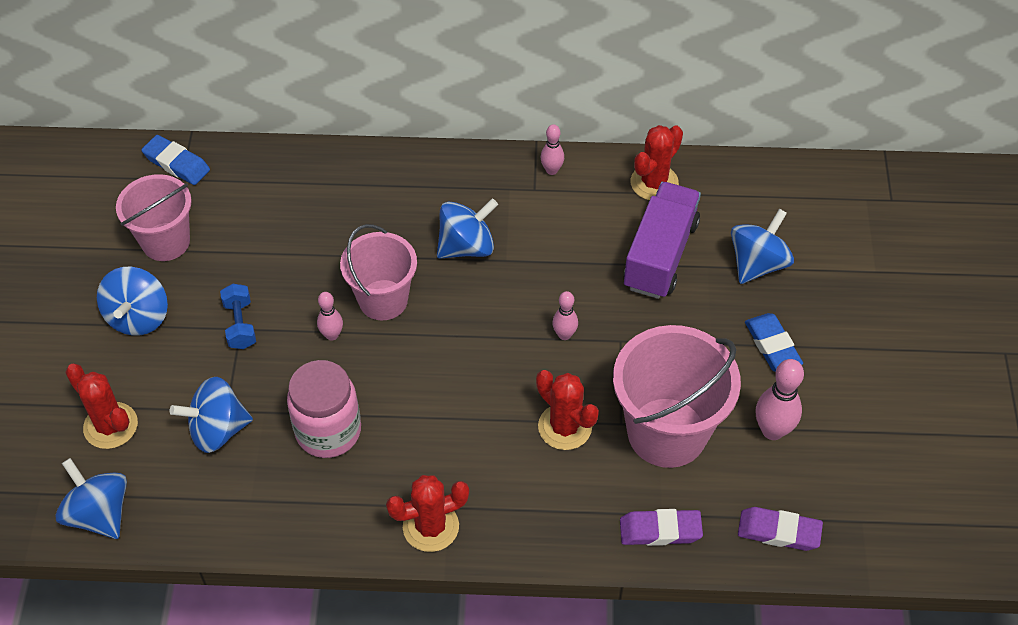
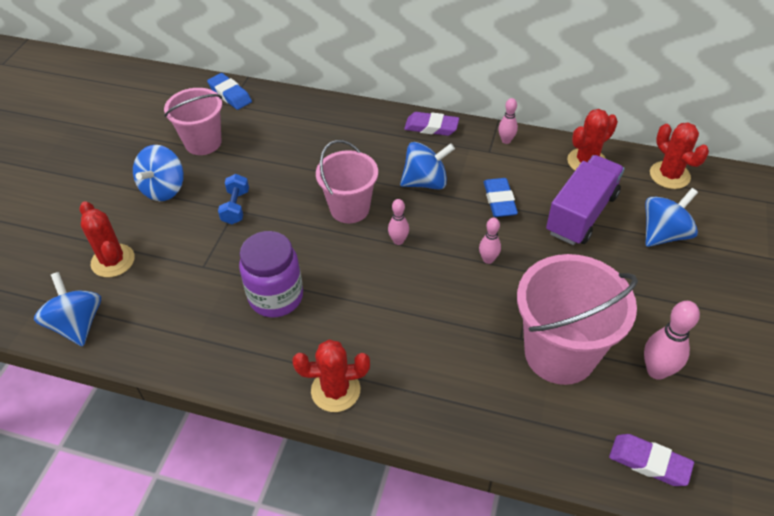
camera: 15 degrees right, 5 degrees down
blue spinning top [170,377,253,453] -> none
pink jar [287,360,361,458] -> purple jar [239,231,303,317]
pink bowling pin [317,292,343,341] -> pink bowling pin moved to [388,199,409,245]
red cactus [536,370,599,450] -> red cactus moved to [650,122,709,189]
purple eraser [620,509,703,546] -> purple eraser moved to [404,112,459,136]
blue eraser [745,313,803,372] -> blue eraser moved to [484,178,518,217]

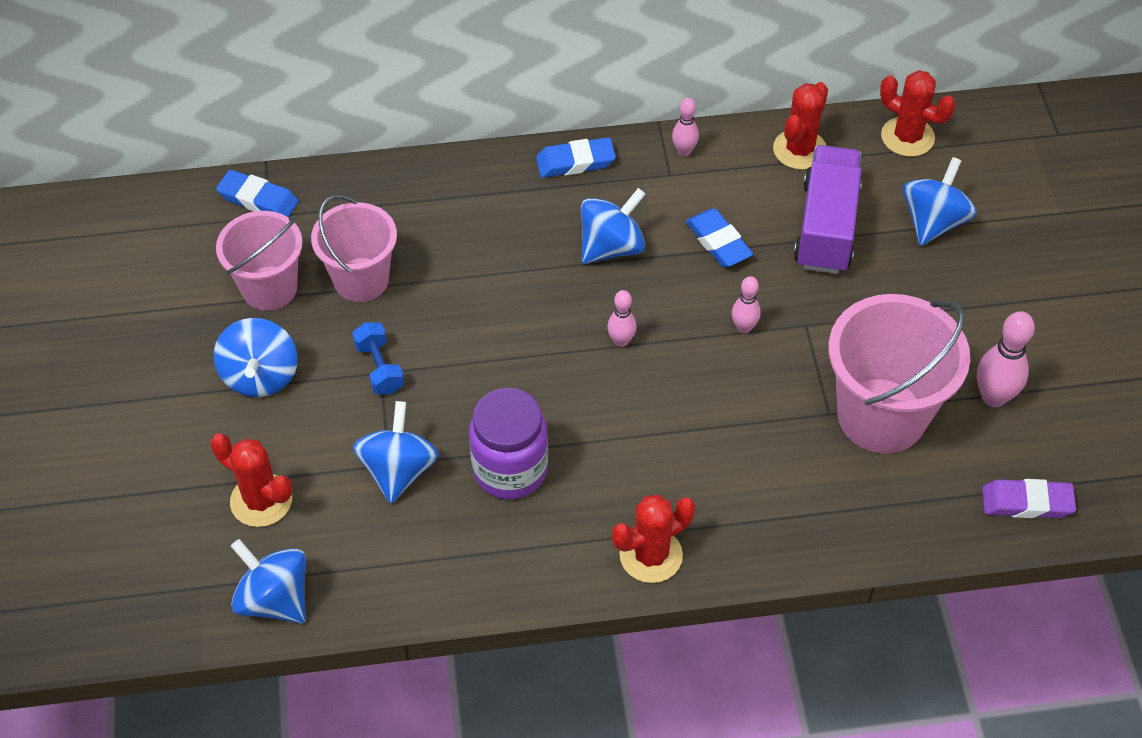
camera: 25 degrees left, 5 degrees up
pink bucket [316,140,378,224] -> pink bucket moved to [311,195,397,302]
purple eraser [404,112,459,136] -> blue eraser [536,137,616,178]
none -> blue spinning top [353,401,439,504]

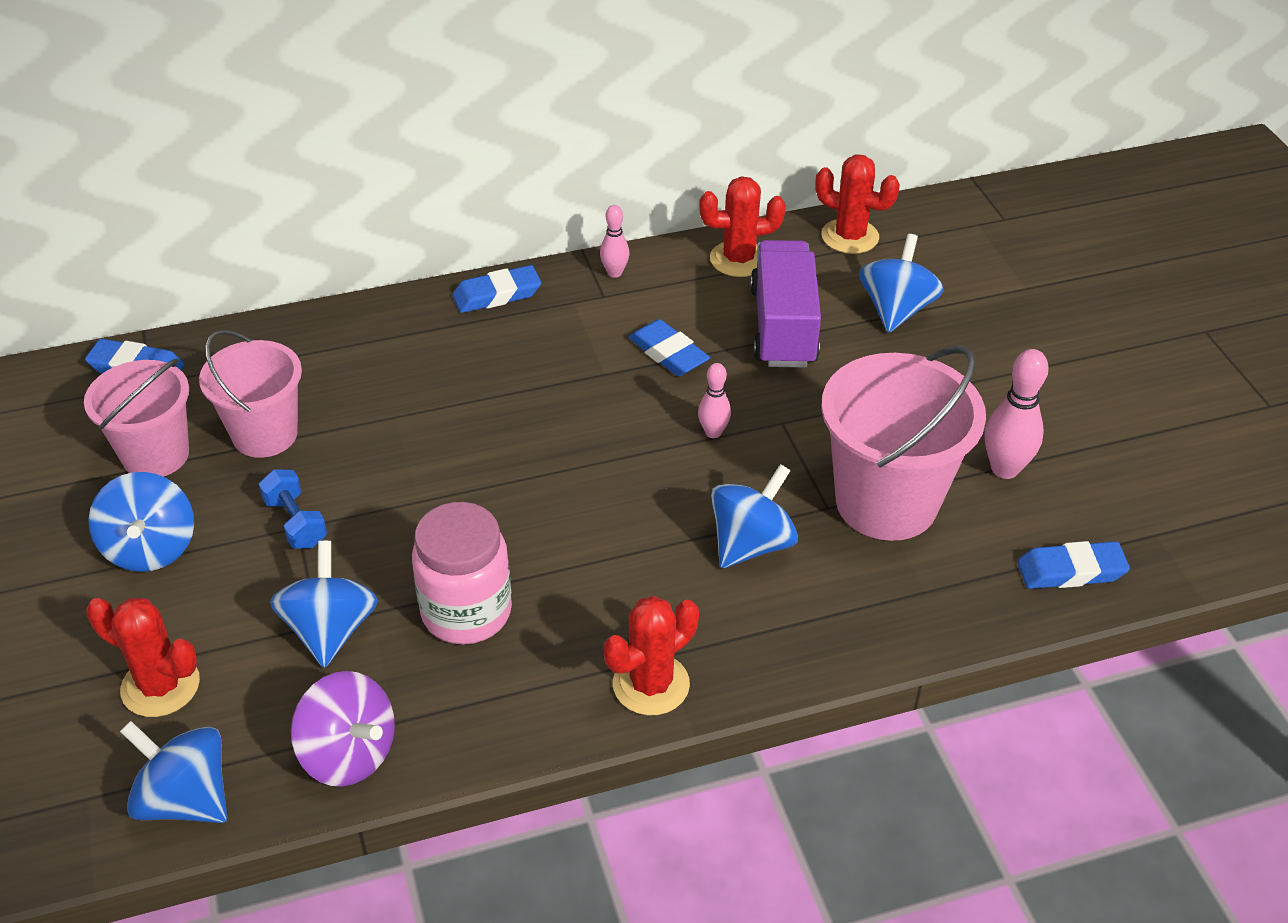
camera: 10 degrees left, 10 degrees down
purple jar [469,388,548,499] -> pink jar [412,502,512,644]
blue spinning top [581,188,646,264] -> blue spinning top moved to [711,464,798,568]
pink bowling pin [607,290,637,347] -> none
red cactus [773,82,828,170] -> red cactus turned 60 degrees clockwise [699,176,786,277]
purple eraser [982,479,1076,518] -> blue eraser [1017,541,1130,589]
none -> purple spinning top [291,671,395,787]

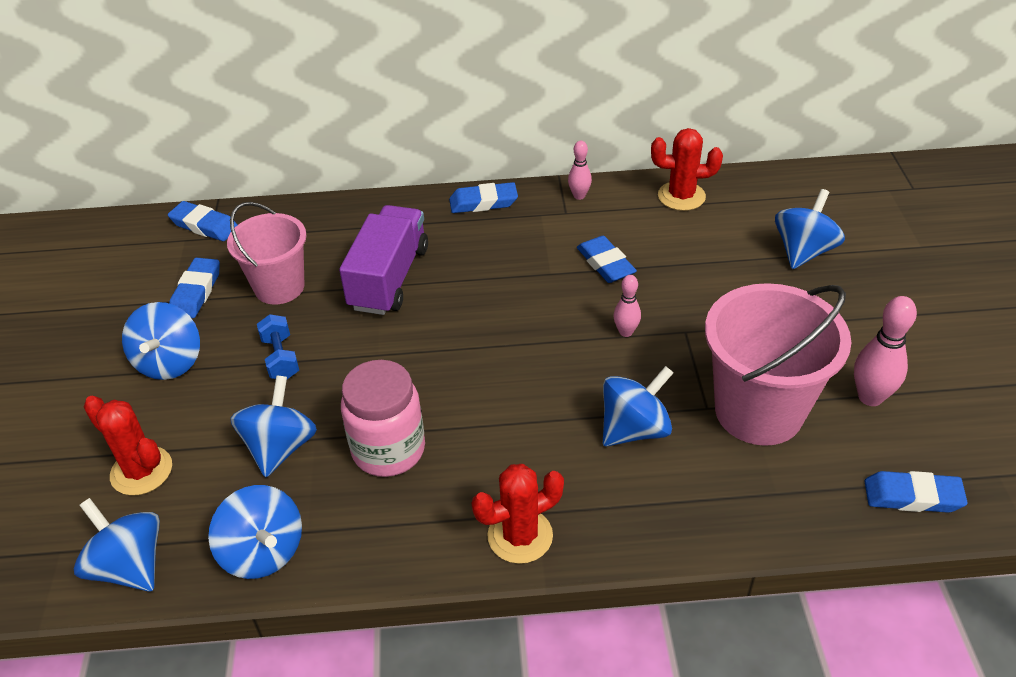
camera: 15 degrees right, 0 degrees up
pink bucket [84,358,189,477] -> blue eraser [169,257,220,318]
purple spinning top [291,671,395,787] -> blue spinning top [208,485,302,579]
purple truck [750,240,821,368] -> purple truck moved to [339,205,428,315]
red cactus [815,155,900,254] -> none

